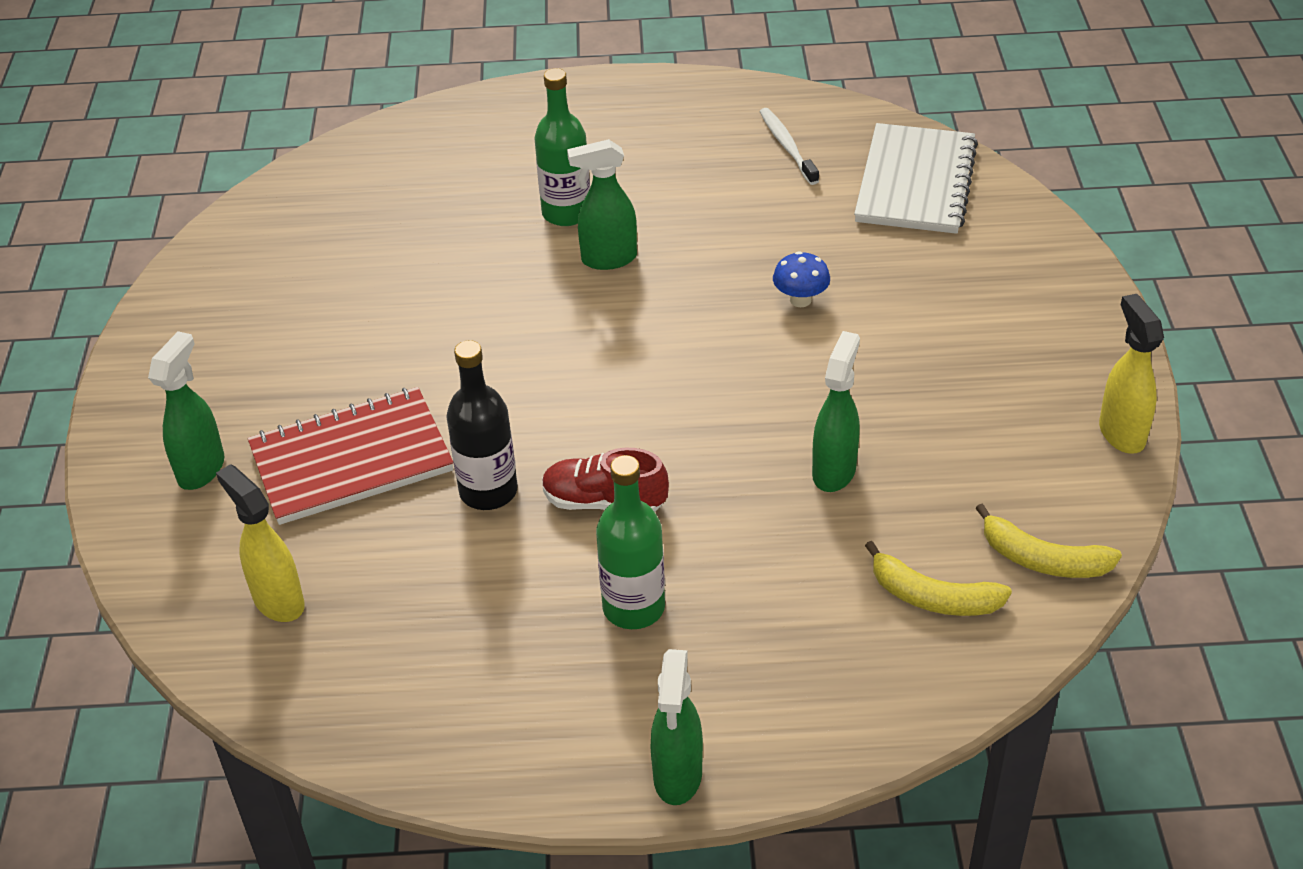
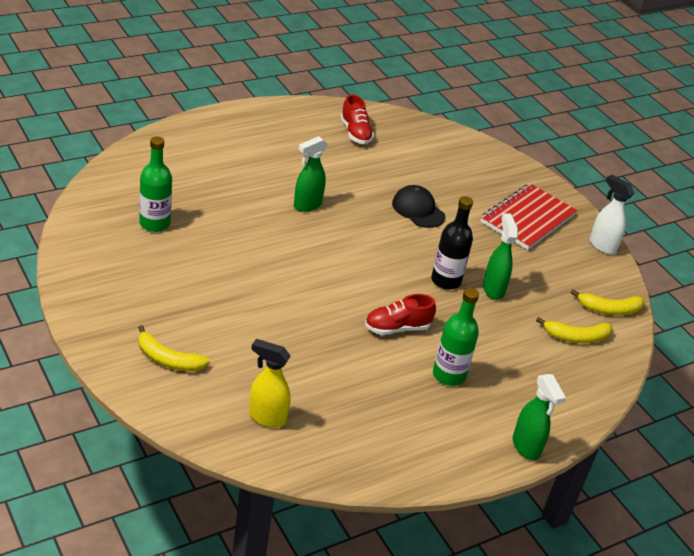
camera: 35 degrees left, 5 degrees down
green spray bottle [148,331,224,490] -> yellow banana [138,325,209,371]
red notebook [248,387,453,525] -> red notebook moved to [480,183,577,250]
black bottle [447,340,518,510] -> black bottle moved to [431,196,473,290]
green bottle [534,68,590,226] -> green bottle moved to [139,136,172,232]
white toothbrush [759,108,819,185] -> red shoe [341,94,374,144]
blue mushroom [773,251,830,307] -> black cap [392,185,445,228]
white notebook [854,123,978,234] -> none
yellow spray bottle [1099,294,1164,454] -> white spray bottle [590,175,634,255]

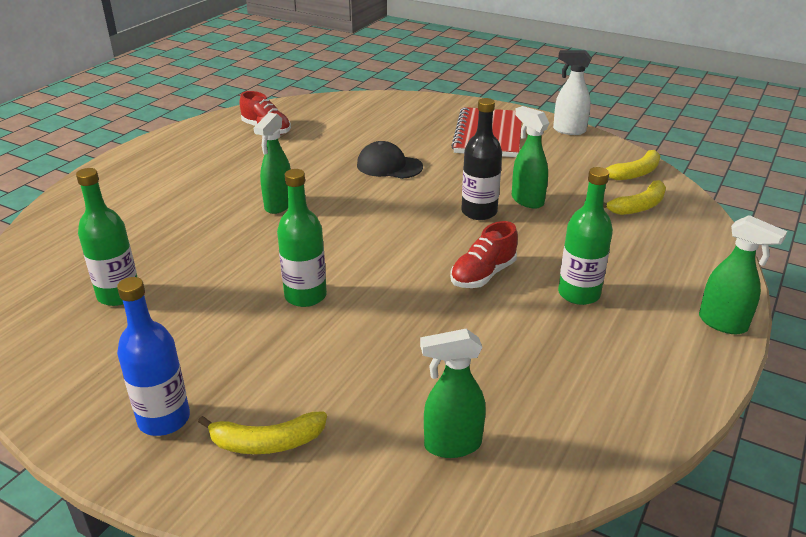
camera: 25 degrees left, 5 degrees down
yellow spray bottle [249,339,291,428] -> green spray bottle [420,328,486,458]
none -> blue bottle [117,277,190,436]
none -> green bottle [277,169,327,307]

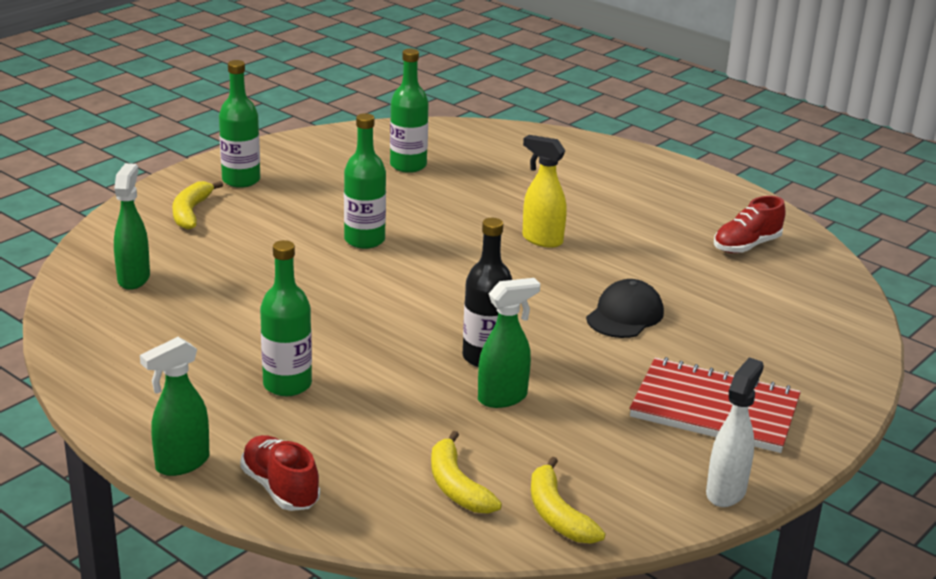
camera: 100 degrees right, 5 degrees down
blue bottle [117,277,190,436] -> green bottle [219,60,260,188]
green spray bottle [254,113,291,214] -> yellow spray bottle [522,135,566,248]
red shoe [450,221,518,288] -> red shoe moved to [240,435,320,511]

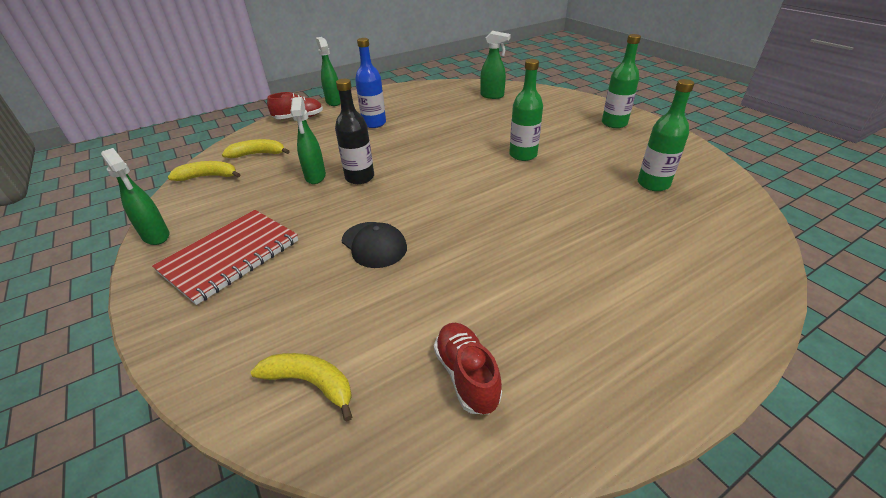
camera: 110 degrees right, 10 degrees up
yellow banana [173,181,223,230] -> yellow banana moved to [251,353,352,421]
green bottle [260,240,312,396] -> blue bottle [355,38,386,128]
yellow spray bottle [522,135,566,248] -> none
white spray bottle [706,358,764,507] -> green spray bottle [101,148,169,245]

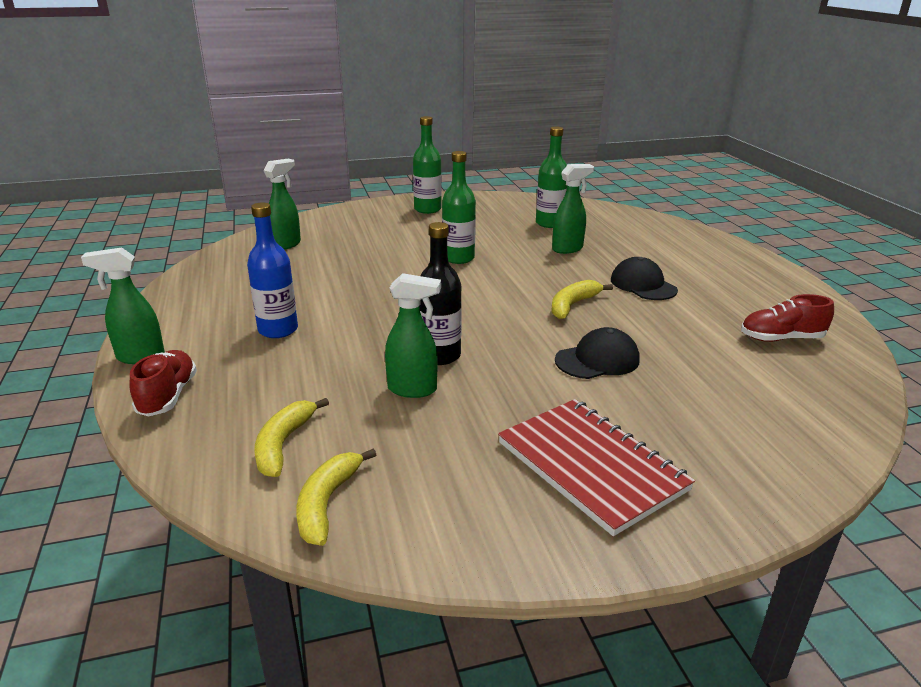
camera: 75 degrees left, 10 degrees down
green spray bottle [101,148,169,245] -> green spray bottle moved to [552,164,594,254]
yellow banana [251,353,352,421] -> yellow banana moved to [551,280,613,319]
none -> black cap [611,257,678,300]

